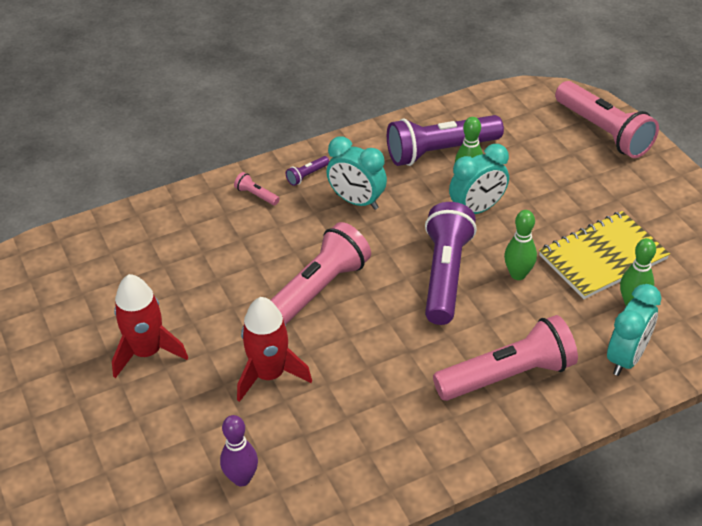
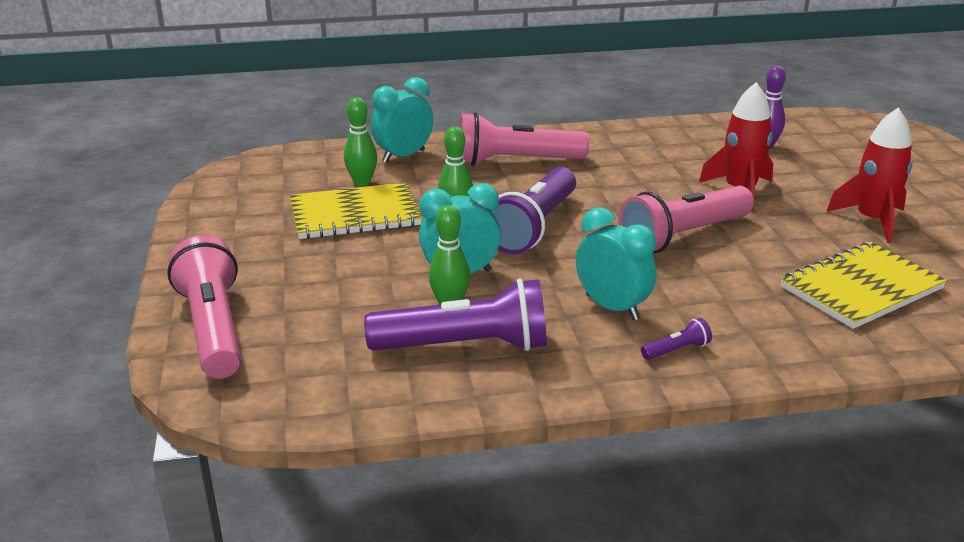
camera: 165 degrees left, 15 degrees down
pink flashlight [234,172,279,205] -> none
none -> yellow notebook [781,242,947,329]

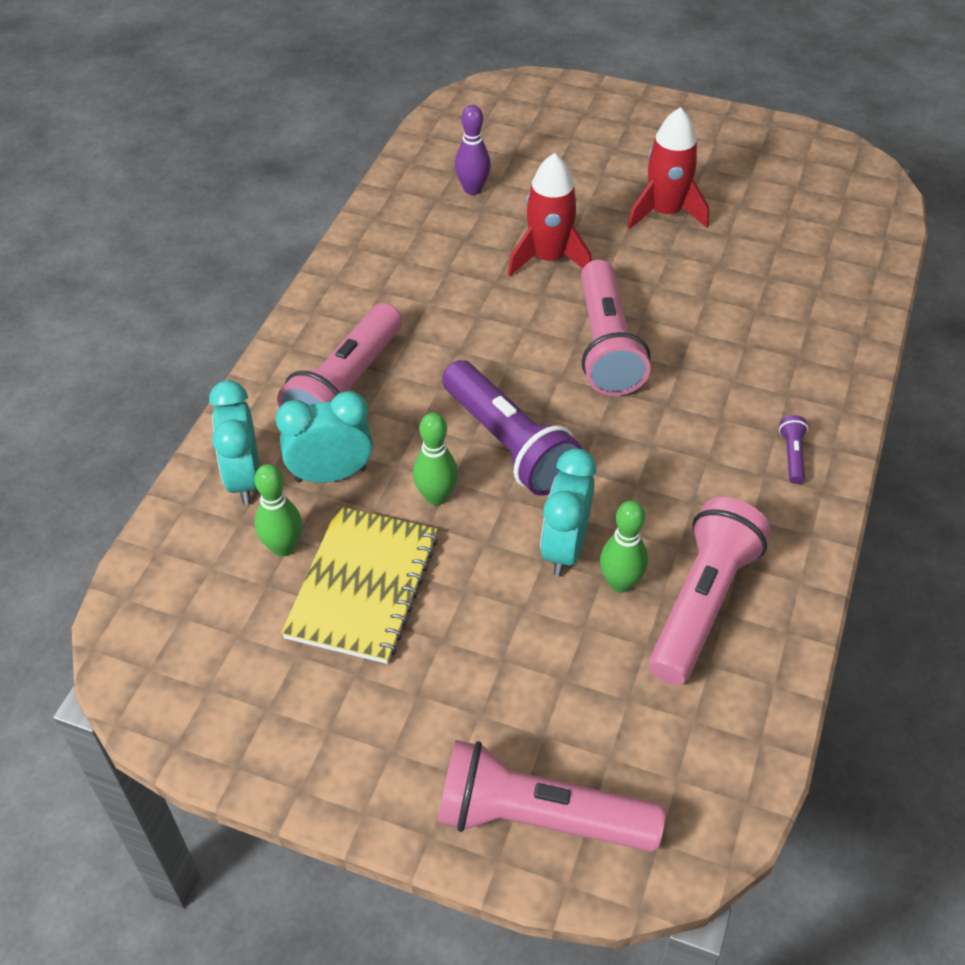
camera: 60 degrees left, 20 degrees up
purple flashlight [364,278,547,351] -> pink flashlight [648,497,771,685]
turquoise clock [576,207,657,321] -> turquoise clock moved to [276,391,373,483]
yellow notebook [781,242,947,329] -> none

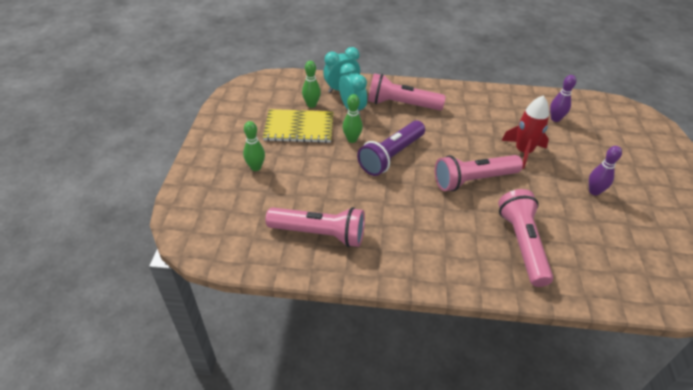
camera: 75 degrees right, 5 degrees down
pink flashlight [437,740,665,852] -> pink flashlight moved to [498,189,553,287]
turquoise clock [540,448,596,576] -> none
green bowling pin [600,500,648,593] -> green bowling pin moved to [243,121,265,171]
red rocket [627,107,709,230] -> purple bowling pin [589,146,622,195]
purple flashlight [779,415,808,484] -> none

